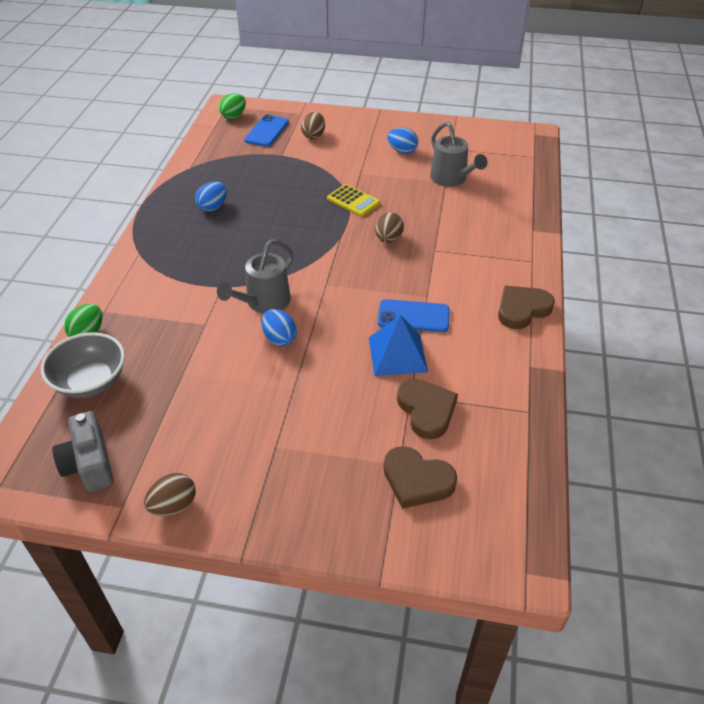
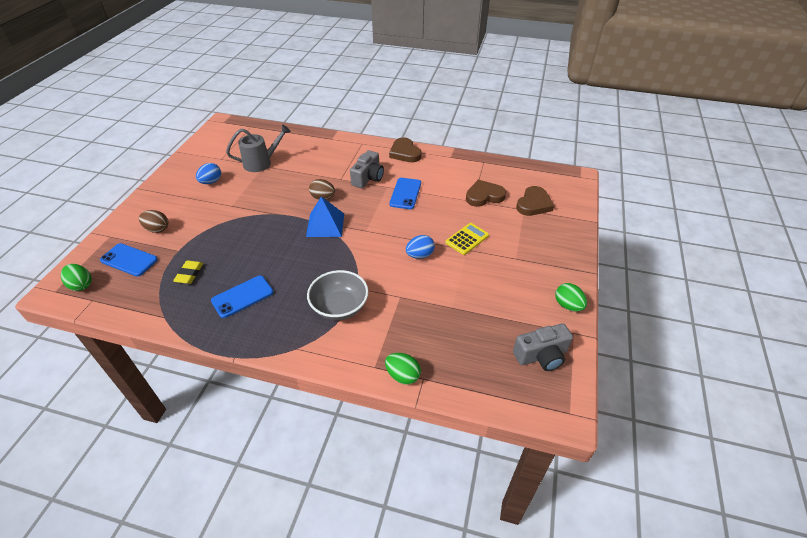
camera: 85 degrees left, 0 degrees up
grey bowl [41,332,125,398] -> grey bowl moved to [307,270,369,320]
brown egg [144,473,196,516] -> green egg [555,283,587,312]
blue egg [195,182,227,211] -> blue phone [211,276,273,318]
grey watering can [217,240,293,313] -> none
yellow calculator [327,184,380,217] -> yellow calculator moved to [445,223,489,255]
blue pyramid [369,315,428,376] -> blue pyramid moved to [306,196,344,237]
none -> yellow eraser [173,261,203,284]
none -> grey camera [350,150,384,188]

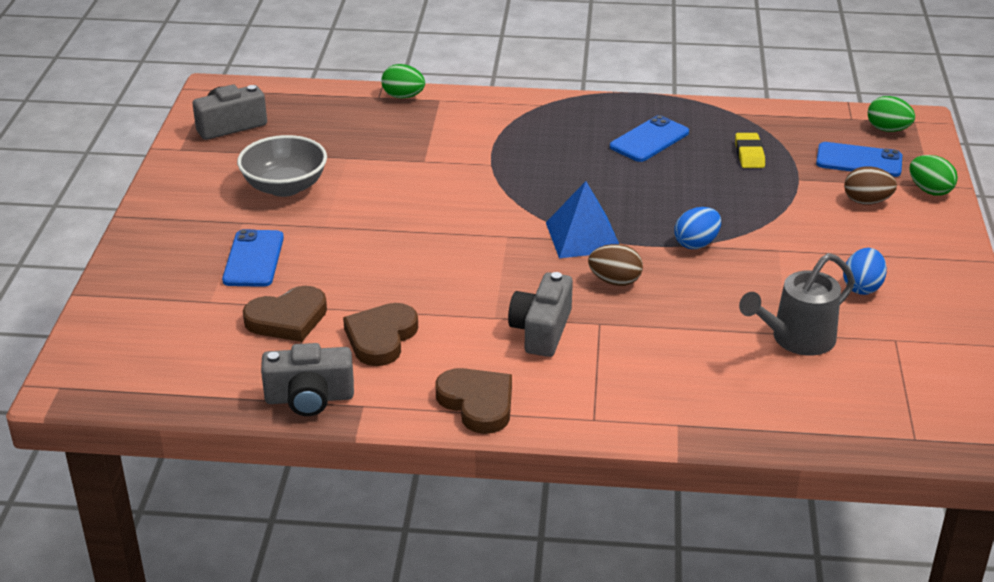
camera: 170 degrees right, 10 degrees down
grey bowl [307,270,369,320] -> grey bowl moved to [237,135,327,197]
blue phone [389,178,421,209] -> blue phone moved to [222,229,284,287]
blue egg [406,235,435,259] -> blue egg moved to [675,207,721,249]
yellow calculator [445,223,489,255] -> none
brown heart [516,186,554,216] -> brown heart moved to [343,303,418,366]
green egg [555,283,587,312] -> green egg moved to [909,155,958,196]
none -> grey camera [261,343,354,416]

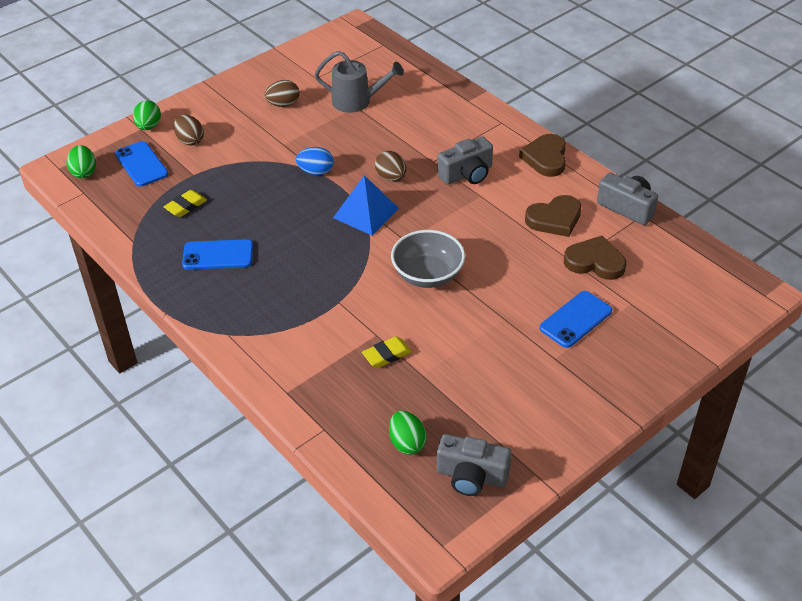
camera: 135 degrees left, 10 degrees up
grey bowl [237,135,327,197] -> grey bowl moved to [391,230,465,288]
green egg [382,64,425,99] -> green egg moved to [389,411,427,455]
blue egg [843,248,887,295] -> brown egg [265,80,300,107]
none -> yellow eraser [362,336,412,368]

